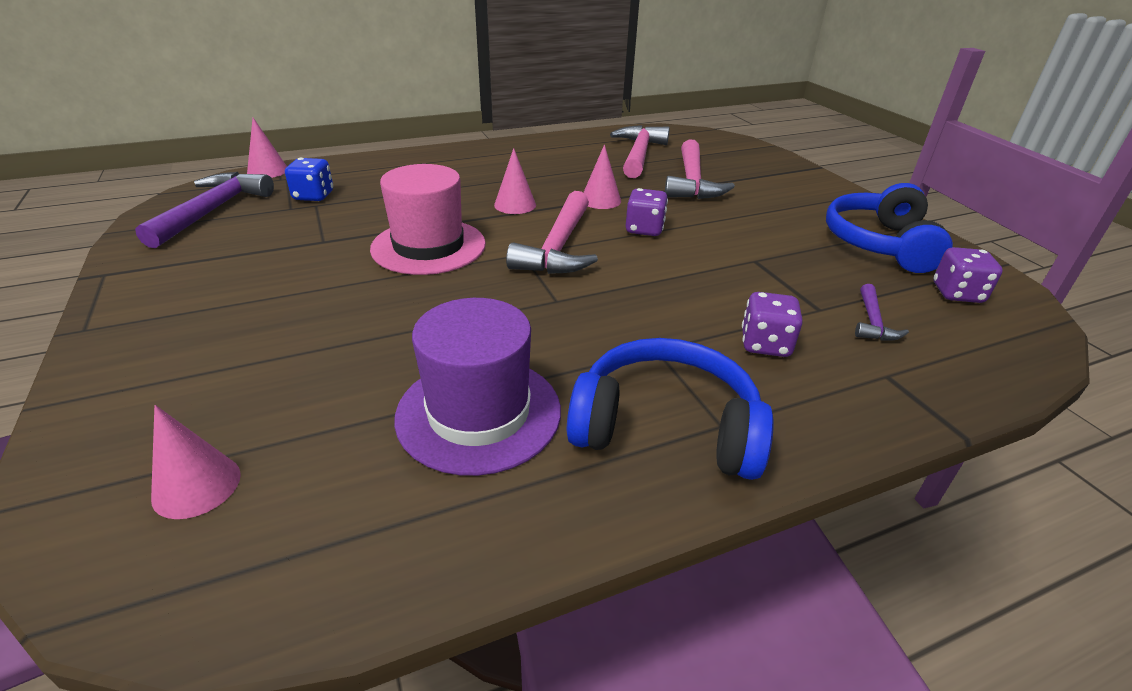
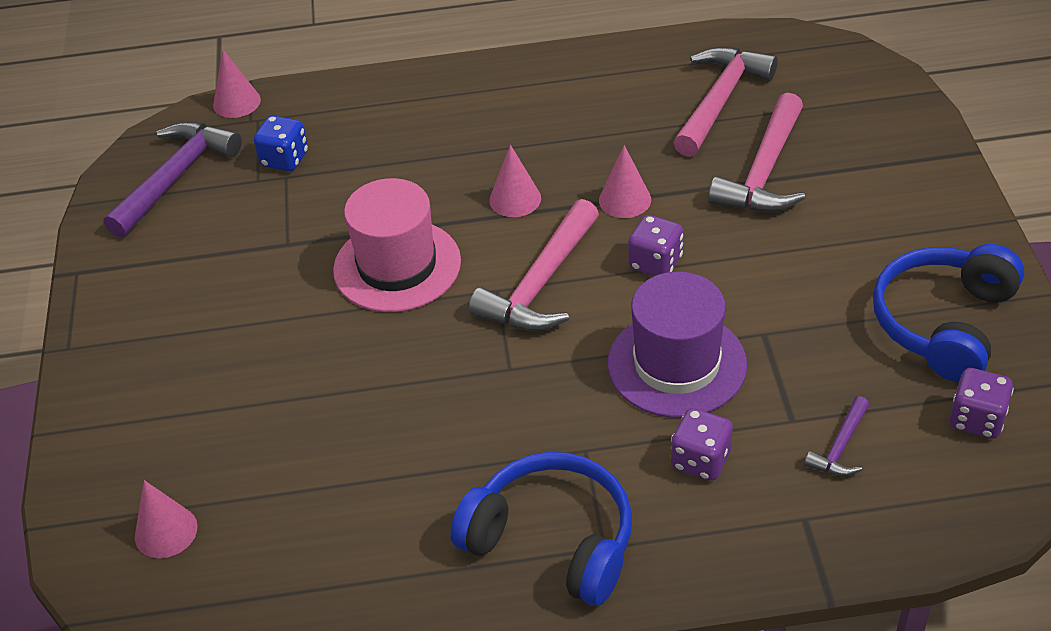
camera: 20 degrees right, 10 degrees up
purple hat [394,298,561,476] -> purple hat moved to [608,272,747,418]

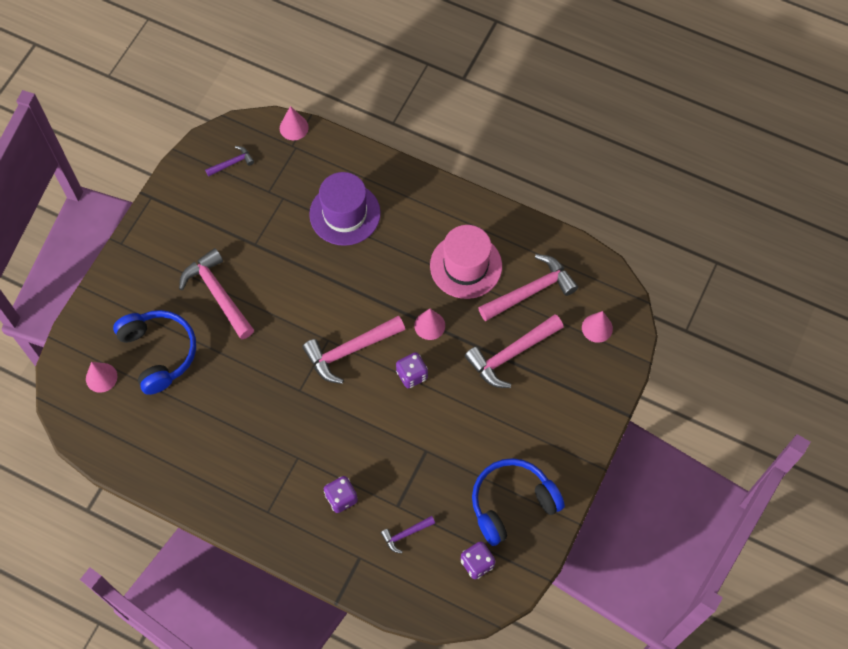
camera: 30 degrees right, 20 degrees up
purple hammer [103,121,242,238] -> purple hammer [205,146,254,177], size x0.50
blue dice [254,115,308,171] -> none
pink hat [333,178,461,312] -> pink hat moved to [430,225,502,299]
blue headphones [450,452,632,606] -> blue headphones moved to [113,310,196,395]
pink cone [489,145,541,217] -> pink cone moved to [582,311,613,343]
purple hat [608,272,747,418] -> purple hat moved to [309,172,381,246]
none -> pink hammer [179,248,254,339]

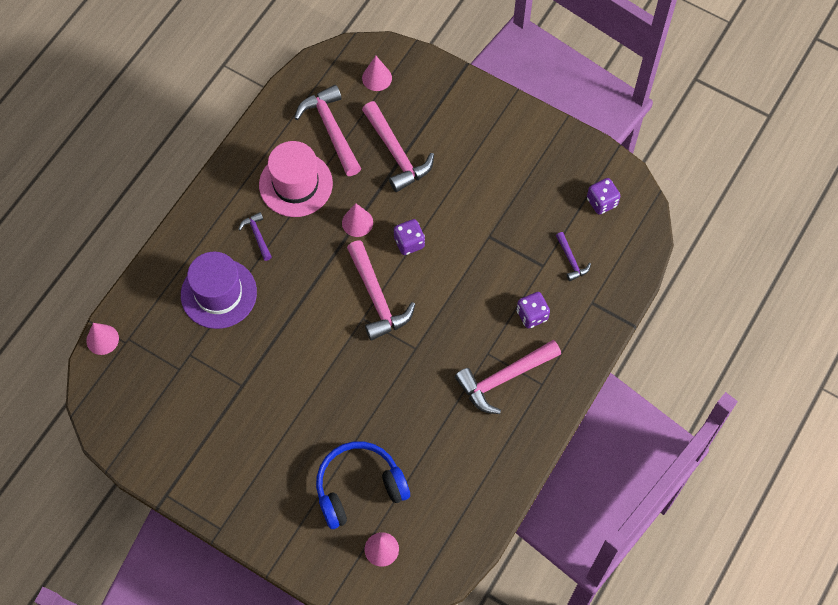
camera: 85 degrees left, 0 degrees up
pink hammer [179,248,254,339] -> pink hammer moved to [455,340,561,414]
purple hammer [205,146,254,177] -> purple hammer moved to [238,212,272,261]
blue headphones [472,458,565,546] -> none

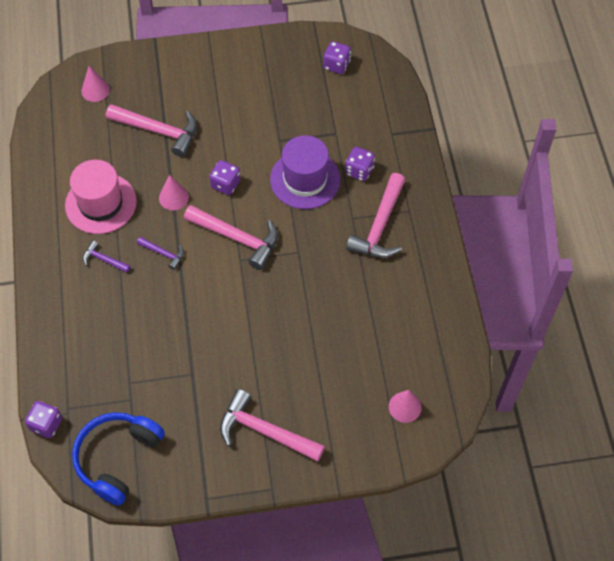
camera: 40 degrees left, 5 degrees down
pink cone [86,323,119,355] -> purple dice [25,401,62,438]
purple hat [181,252,257,329] -> purple hat moved to [270,135,340,209]
pink hammer [295,85,361,176] -> pink hammer moved to [220,389,325,462]
blue headphones [316,441,410,529] -> blue headphones moved to [72,412,165,506]
purple hammer [556,232,591,281] -> purple hammer moved to [137,237,184,270]

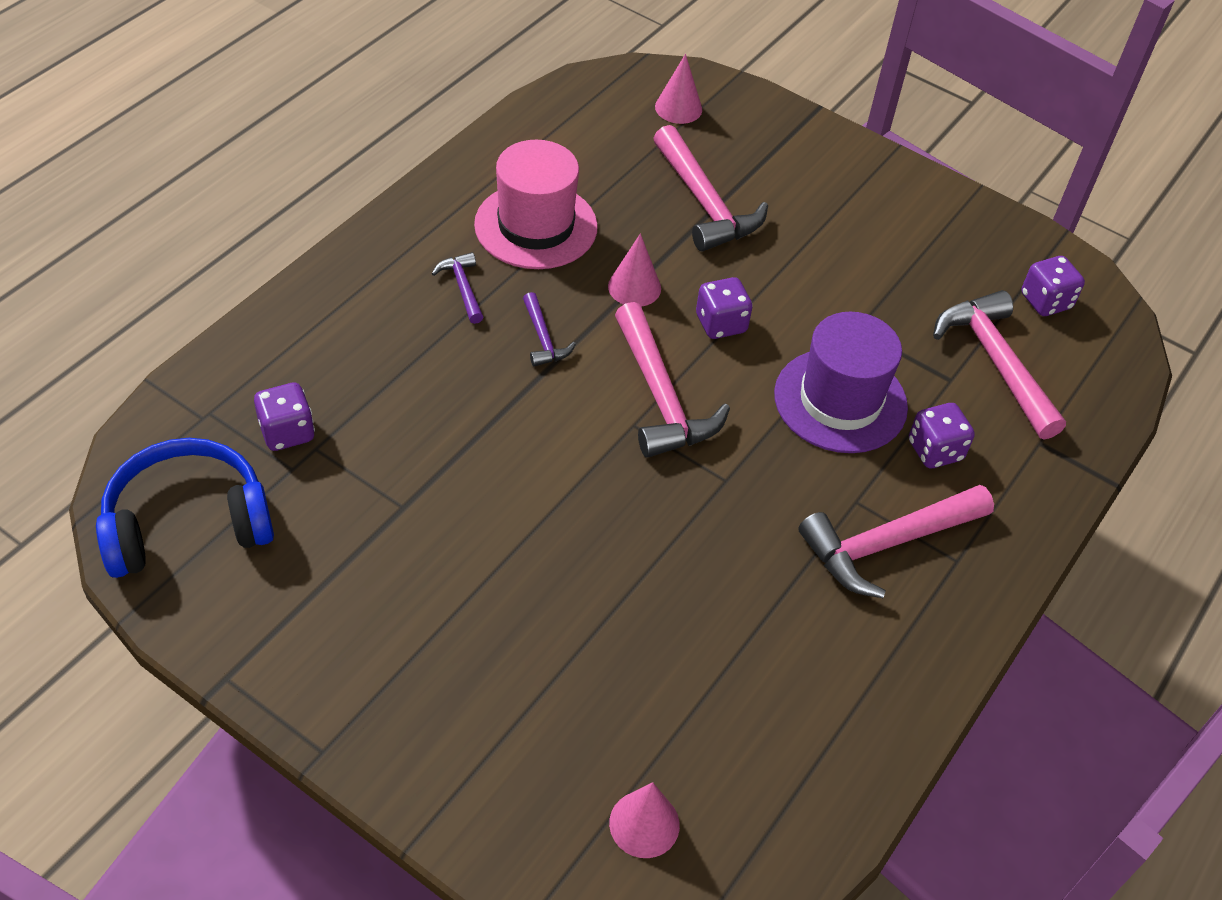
camera: 40 degrees right, 10 degrees down
purple dice [25,401,62,438] -> purple dice moved to [254,383,315,451]
pink hammer [220,389,325,462] -> pink hammer moved to [933,290,1066,440]

